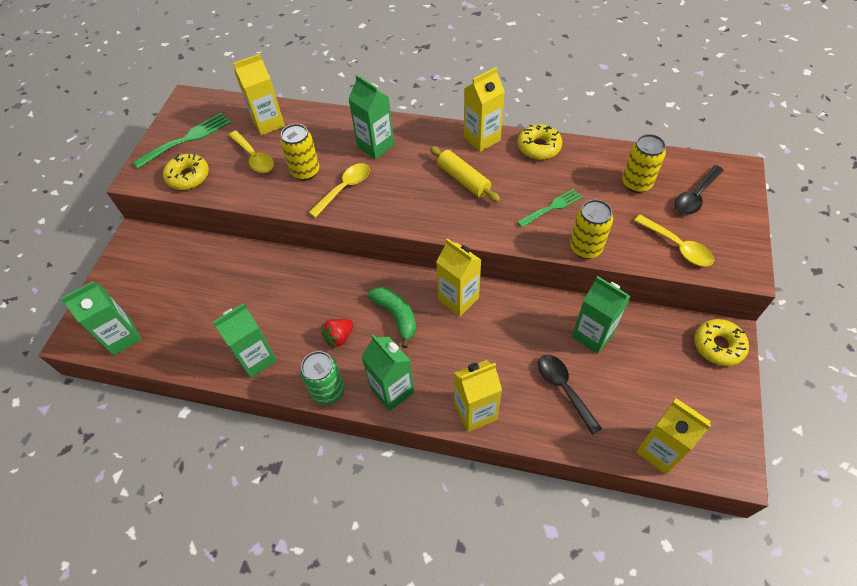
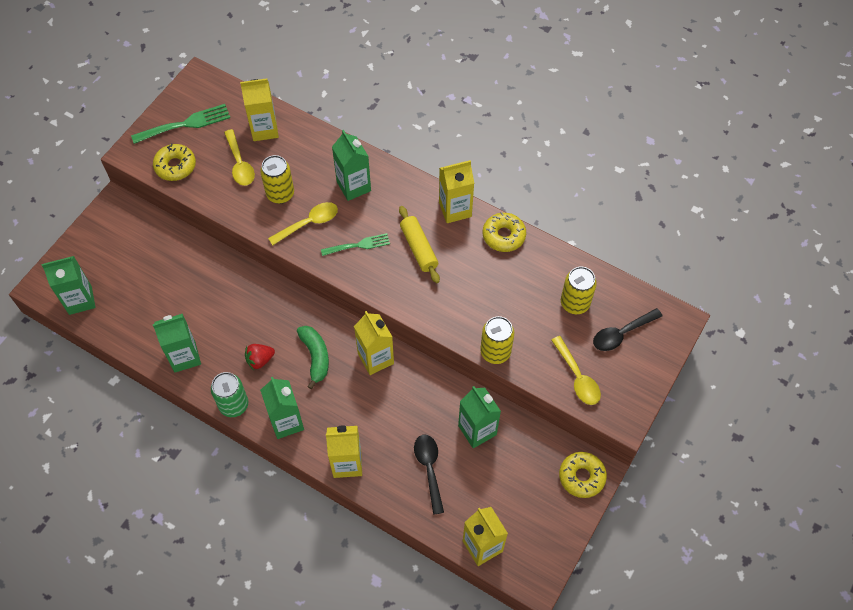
camera: 15 degrees right, 5 degrees up
green fork [517,189,582,227] -> green fork moved to [321,233,390,256]

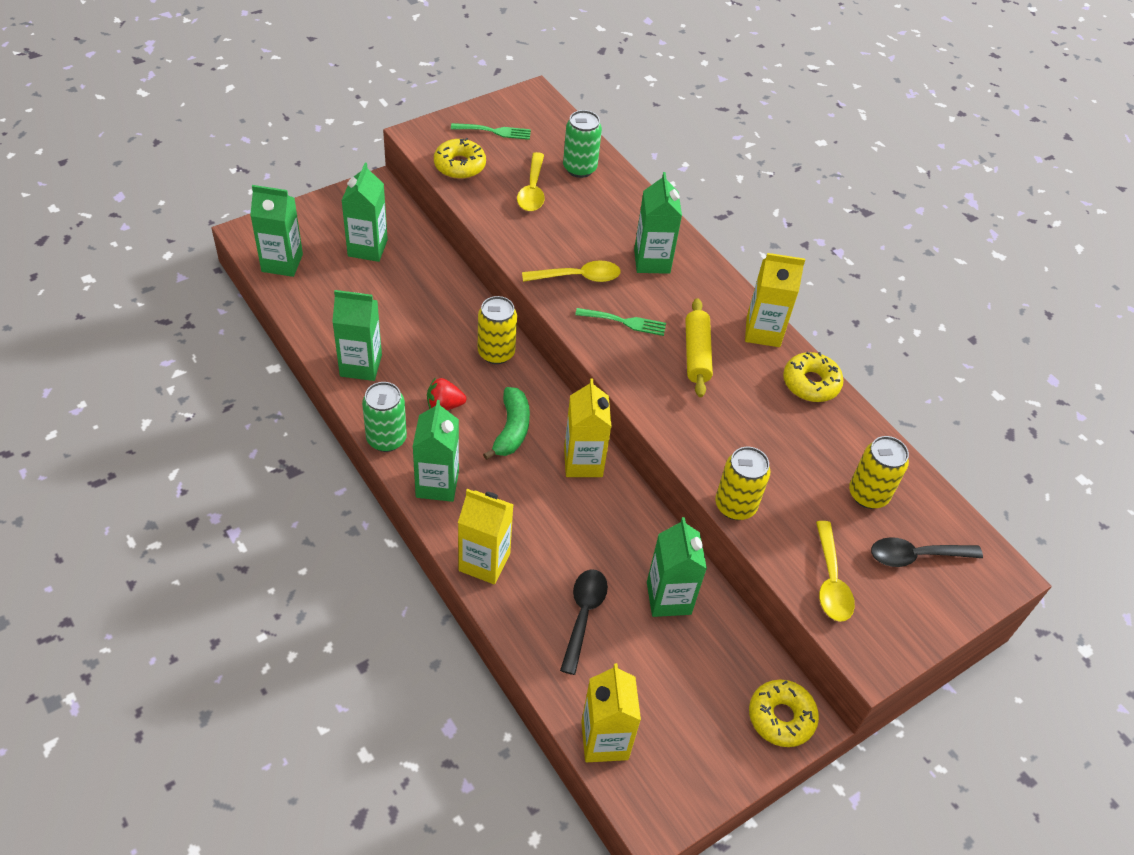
camera: 20 degrees right, 10 degrees down
green fork [131,104,230,144] -> green fork [451,123,531,140], size x0.66
yellow carton [240,78,279,141] -> green can [563,110,602,178]
yellow can [260,155,294,204] -> yellow can moved to [478,296,517,364]
none -> green carton [341,163,388,262]

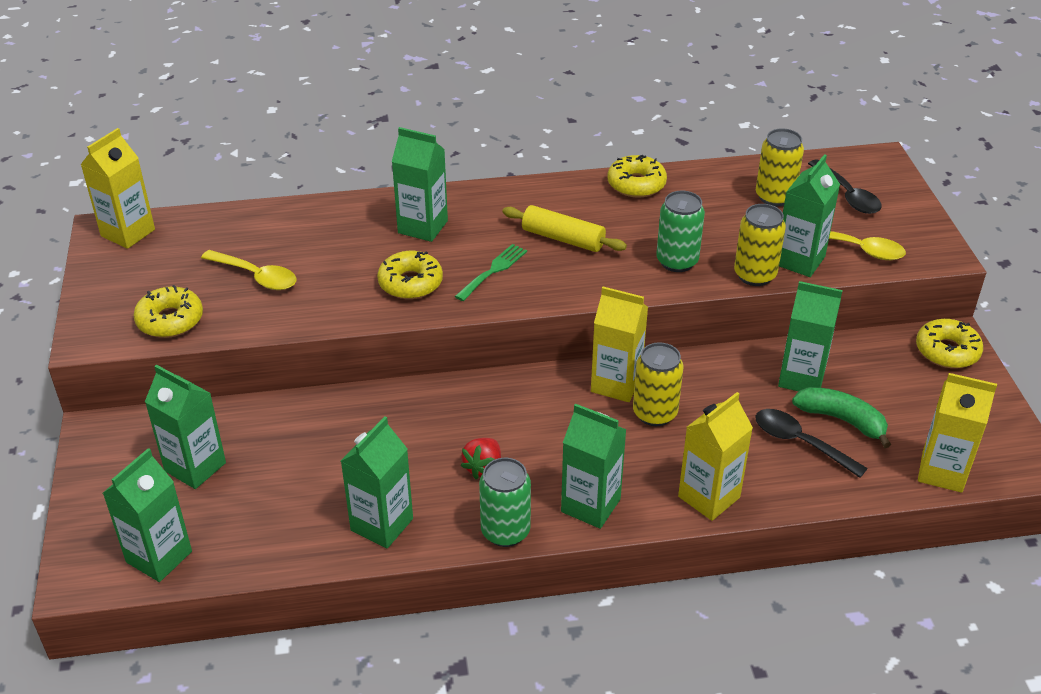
camera: 60 degrees left, 10 degrees down
green fork [451,123,531,140] -> none
yellow can [478,296,517,364] -> yellow can moved to [633,342,683,426]
green banana [483,387,530,460] -> green banana moved to [792,387,891,448]
yellow spoon [522,260,621,282] -> yellow donut [377,251,443,299]
green can [563,110,602,178] -> green can moved to [656,191,705,272]
yellow carton [745,253,805,347] -> yellow carton moved to [80,128,155,249]
black spoon [871,537,983,567] -> black spoon turned 45 degrees counterclockwise [808,160,882,214]
none -> green carton [779,154,840,277]

